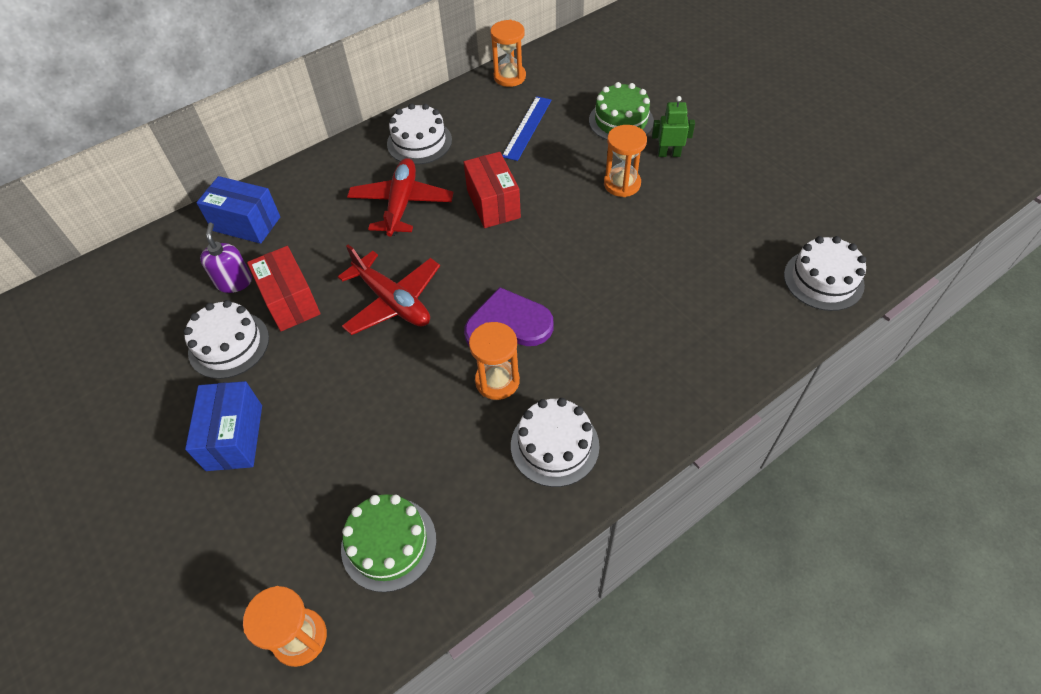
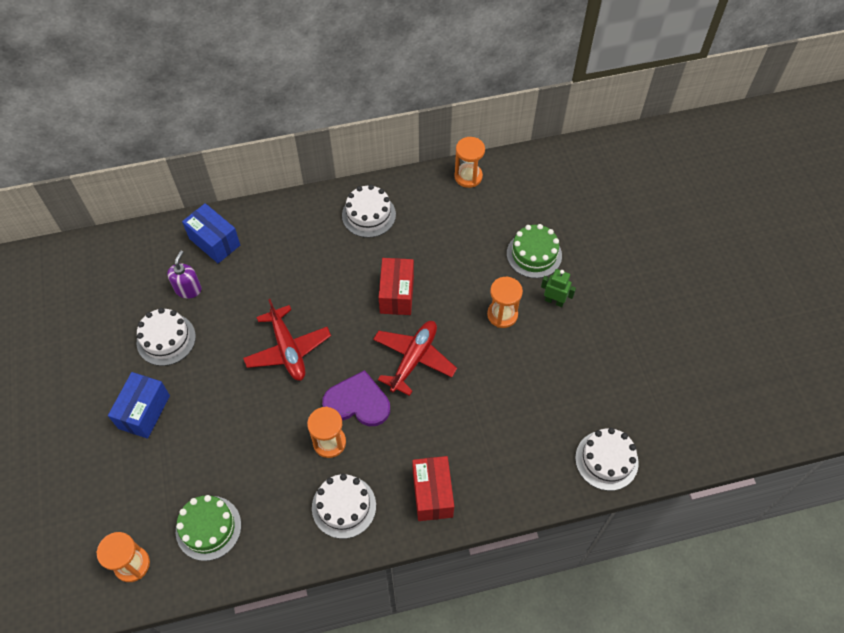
camera: 20 degrees right, 5 degrees up
red box [247,246,321,331] -> red box moved to [412,456,454,521]
red plane [347,158,454,236] -> red plane moved to [373,321,457,396]
blue ruler [502,96,552,161] -> none

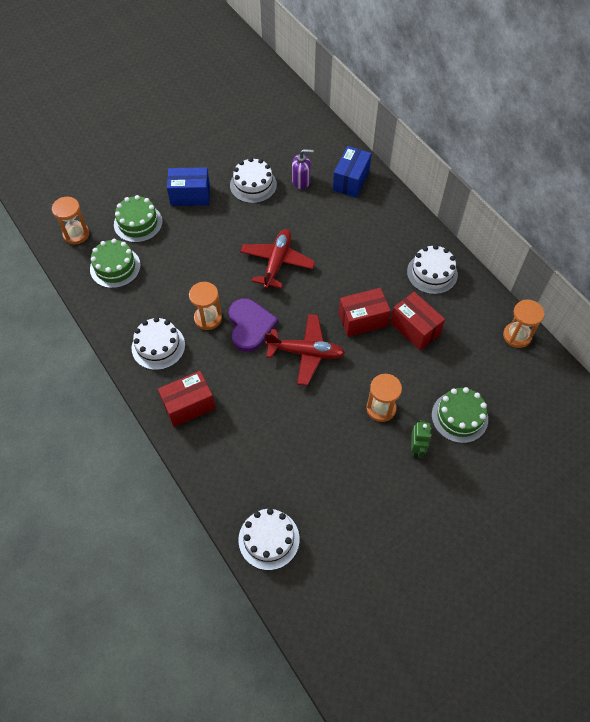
camera: 70 degrees right, 0 degrees up
red plane [243,299,331,381] -> red plane turned 150 degrees clockwise [240,229,315,289]
none -> green cake [114,195,163,243]
none -> red box [390,292,445,350]

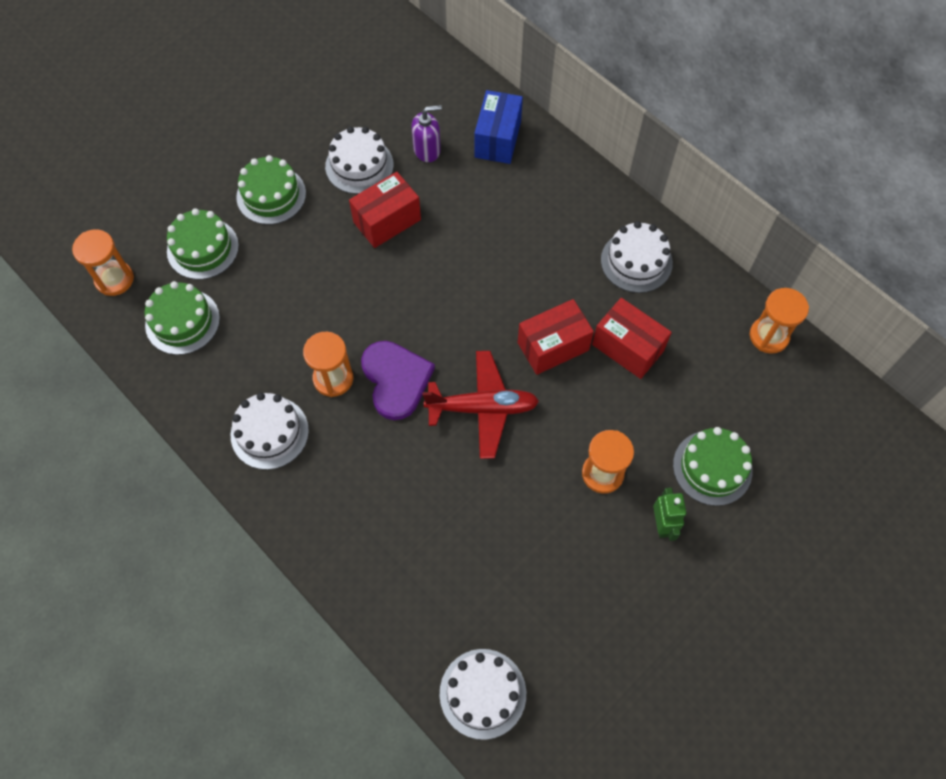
camera: 10 degrees left, 5 degrees up
red box [158,371,216,427] -> red box moved to [349,172,421,248]
blue box [167,167,210,206] -> green cake [236,155,306,225]
red plane [240,229,315,289] -> none

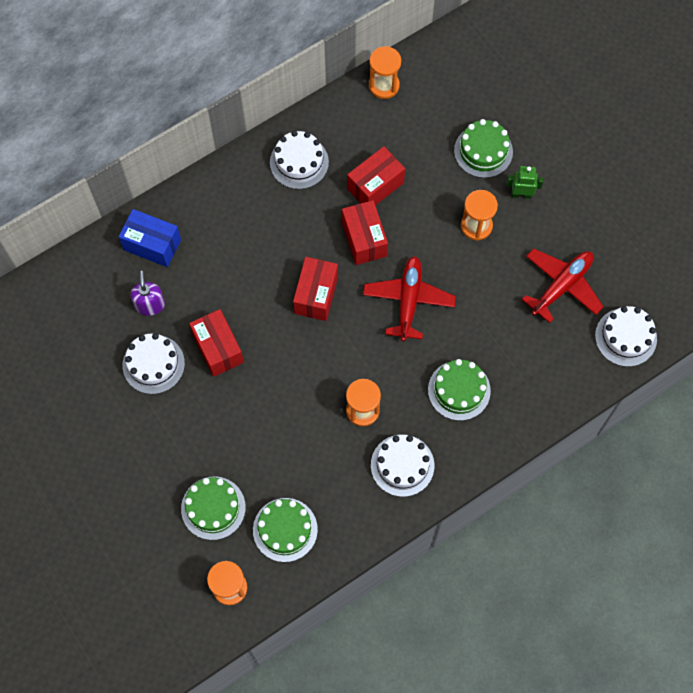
camera: 80 degrees left, 5 degrees up
green cake [236,155,306,225] -> green cake moved to [428,359,491,421]
purple heart [361,341,435,420] -> none
none -> red box [293,257,338,321]
none -> red plane [522,248,604,323]

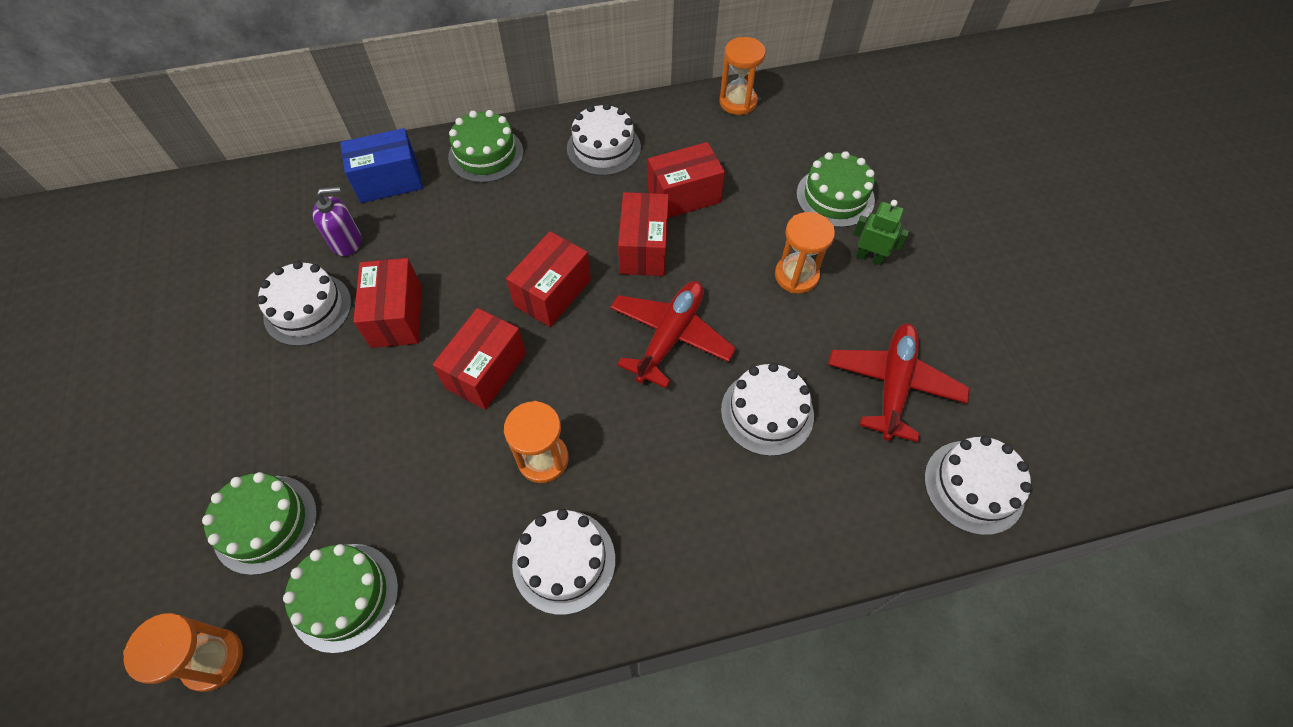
camera: 20 degrees right, 10 degrees down
blue box [119,209,181,267] -> blue box turned 60 degrees counterclockwise [340,128,423,203]
purple soap dispenser [130,271,165,316] -> purple soap dispenser turned 60 degrees clockwise [313,187,361,256]
green cake [428,359,491,421] -> green cake moved to [448,110,523,183]
red plane [522,248,604,323] -> red plane turned 45 degrees counterclockwise [828,323,970,442]
none -> red box [433,308,526,410]
none -> white cake [721,363,814,456]

